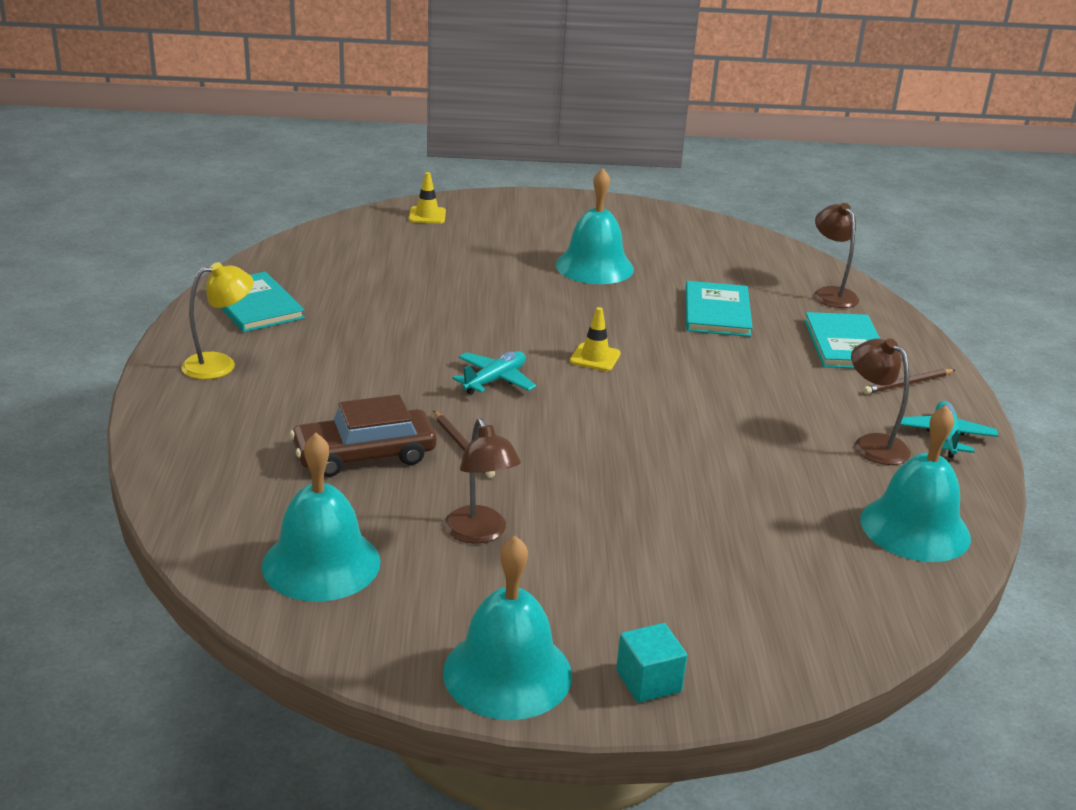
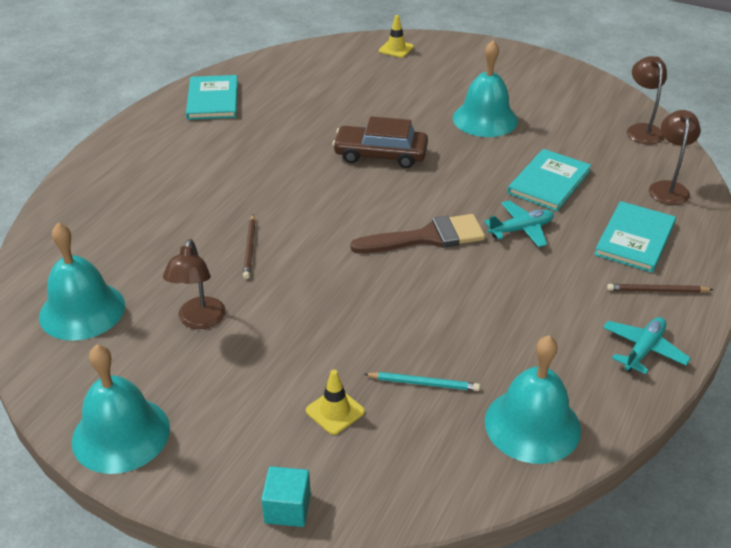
camera: 30 degrees right, 10 degrees up
yellow lamp [181,262,254,379] -> none
brown car [290,395,436,477] -> brown car moved to [332,116,428,168]
turquoise plane [453,351,536,395] -> turquoise plane moved to [484,200,554,247]
yellow traffic cone [570,307,621,371] -> yellow traffic cone moved to [306,370,365,435]
turquoise cube [616,623,687,703] -> turquoise cube moved to [261,466,311,527]
brown lamp [851,338,911,465] -> brown lamp moved to [627,56,667,144]
none -> brown brush [350,214,485,253]
none -> turquoise pencil [364,372,480,391]

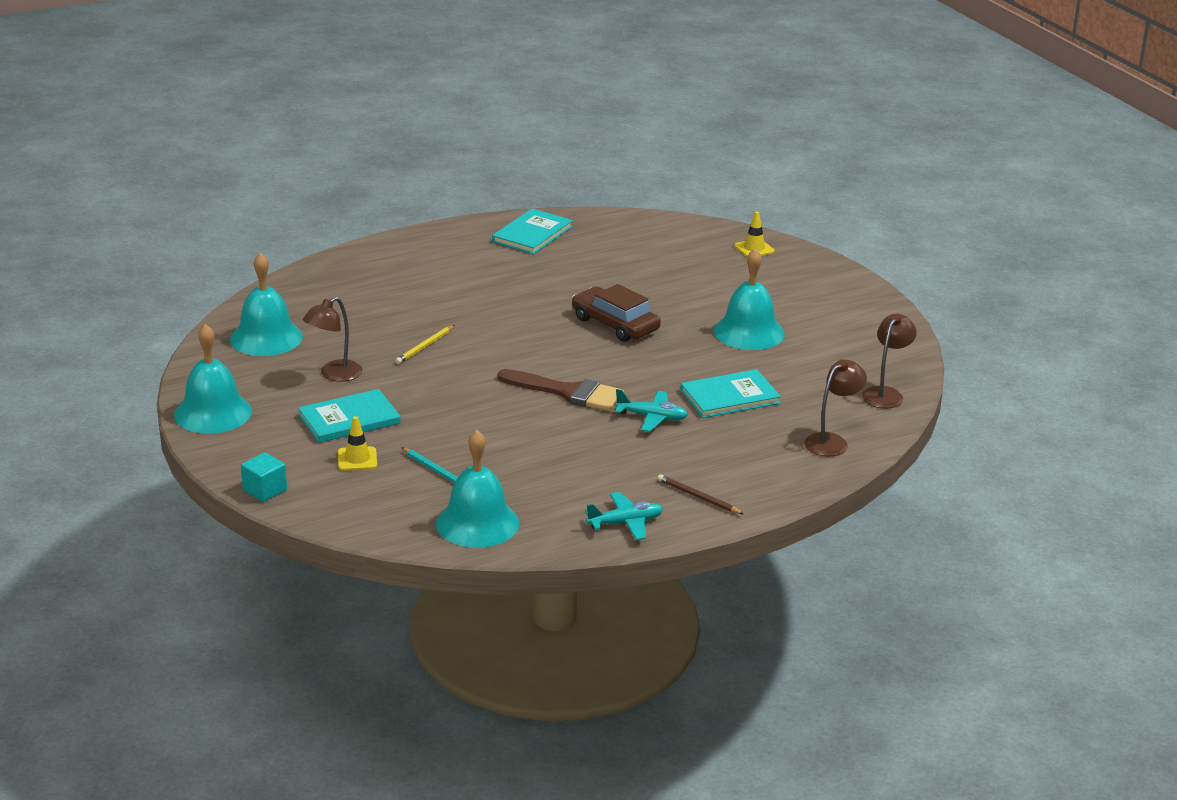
camera: 35 degrees right, 10 degrees down
brown pencil [243,214,255,279] -> yellow pencil [395,325,455,364]
turquoise book [594,201,676,273] -> turquoise book moved to [298,389,401,443]

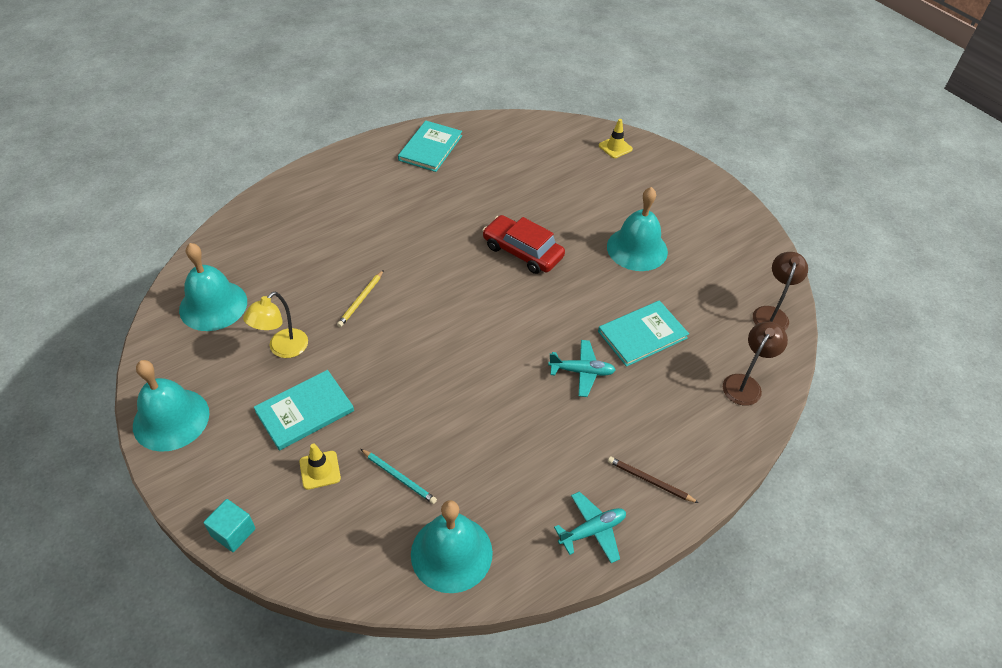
camera: 10 degrees left, 20 degrees up
brown lamp [303,297,362,382] -> yellow lamp [243,292,308,358]
brown brush [497,369,624,411] -> none
brown car [572,284,661,342] -> red car [483,215,565,274]

